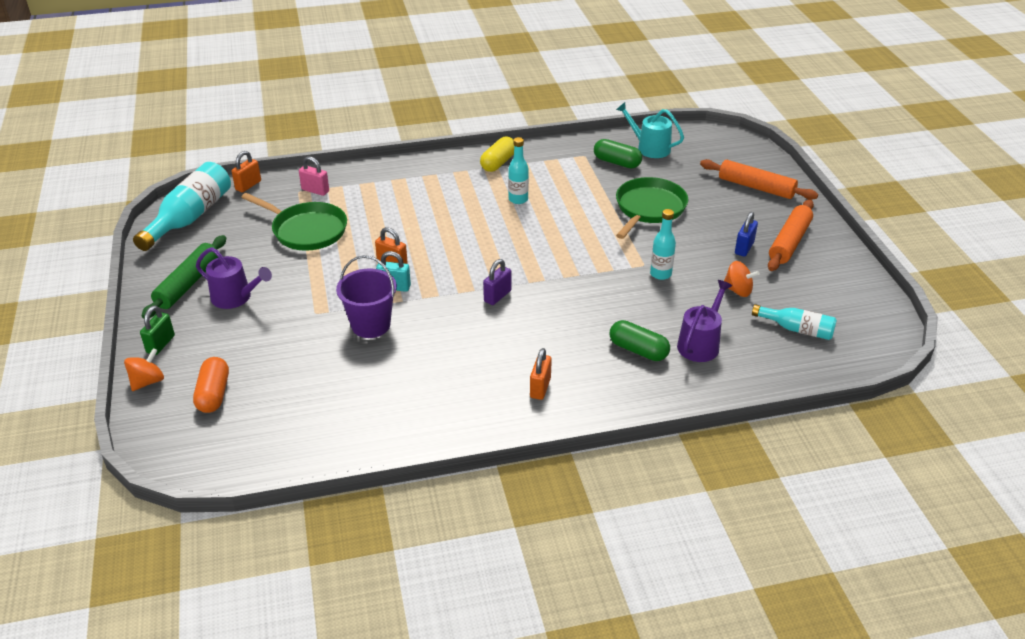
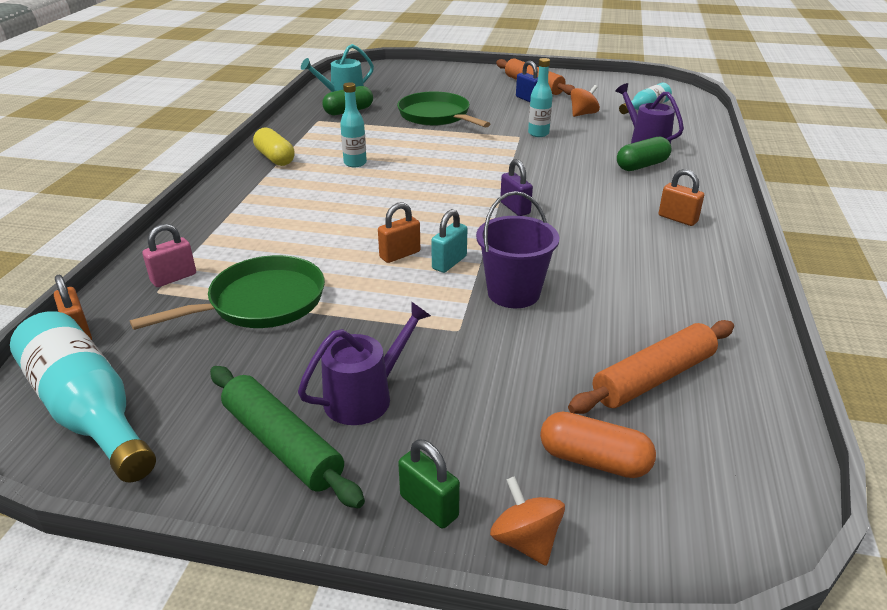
camera: 65 degrees left, 5 degrees down
orange rolling pin [700,159,818,200] -> orange rolling pin moved to [568,320,734,414]

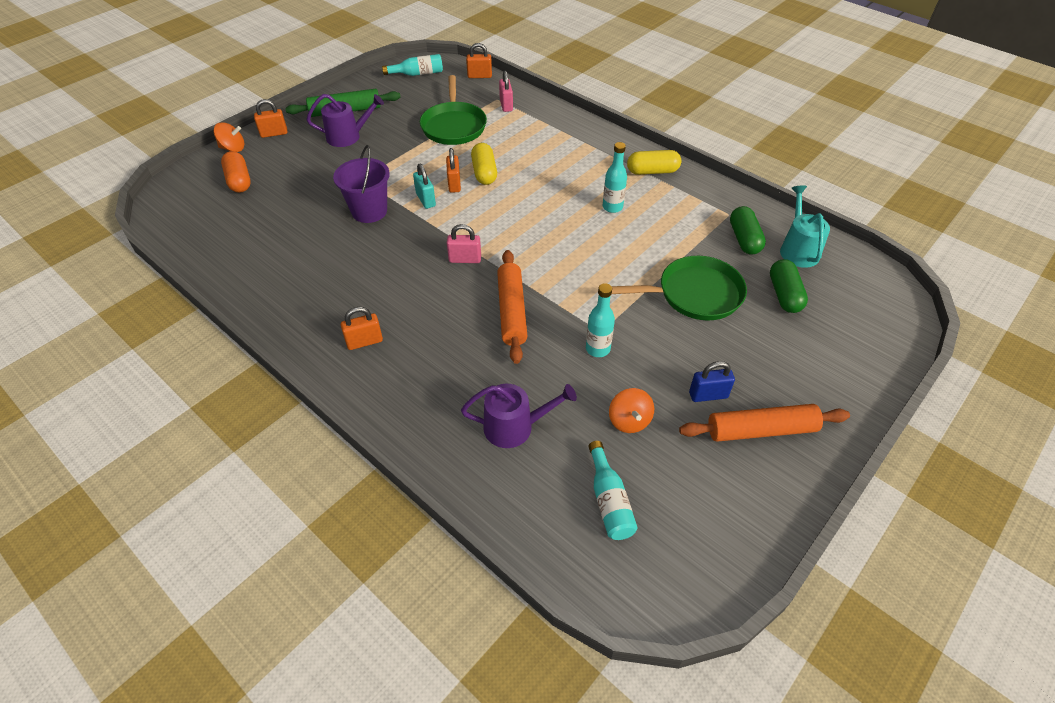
camera: 120 degrees right, 15 degrees up
turquoise bottle [10,311,156,483] -> turquoise bottle [382,54,443,76], size x0.57
purple watering can [298,301,431,425] -> purple watering can turned 90 degrees counterclockwise [306,94,384,147]
green padlock [398,439,460,529] -> orange padlock [254,99,287,138]
purple padlock [500,159,533,216] -> pink padlock [447,224,481,263]
orange capsule [540,412,656,478] -> orange capsule turned 75 degrees counterclockwise [221,151,251,193]
orange rolling pin [568,320,734,414] -> orange rolling pin moved to [497,250,527,364]
green capsule [617,137,671,171] -> green capsule moved to [770,259,808,313]
none -> yellow capsule [471,143,497,185]

